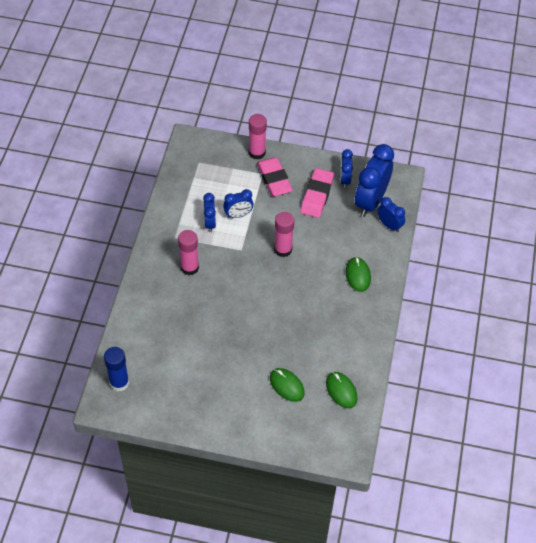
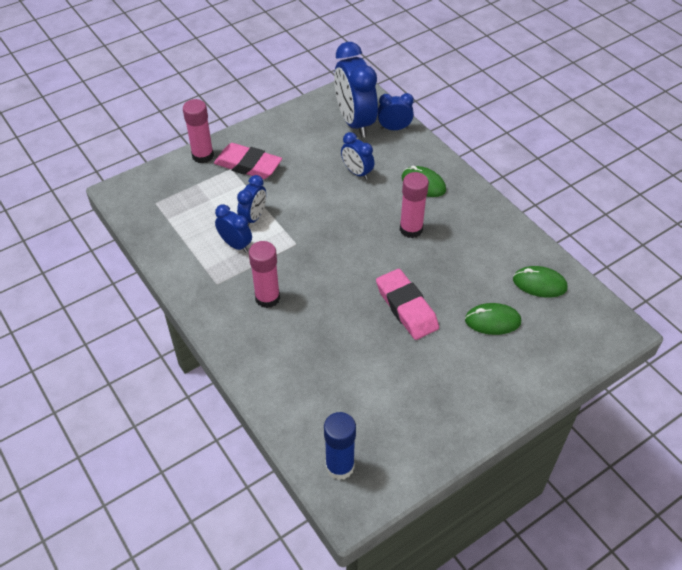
camera: 45 degrees left, 5 degrees down
pink glue stick [274,212,294,257] -> pink glue stick moved to [400,172,429,238]
pink eraser [300,168,334,218] -> pink eraser moved to [376,269,439,340]
blue clock [340,149,353,188] -> blue clock moved to [341,132,374,180]

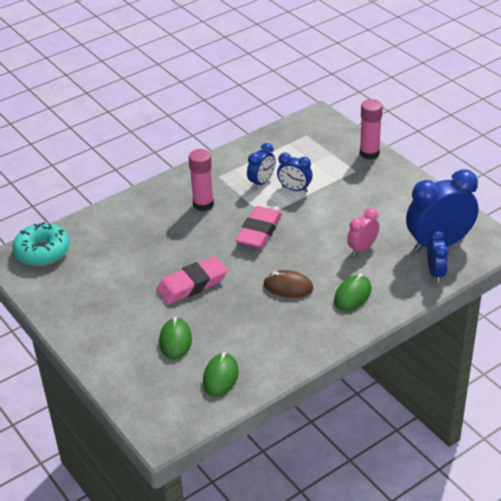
camera: 90 degrees right, 10 degrees down
pink eraser [214,143,282,179] -> pink eraser moved to [235,206,282,249]
blue glue stick [324,412,356,480] -> turquoise donut [13,222,70,266]
blue clock [341,132,374,180] -> pink clock [347,208,379,256]
pink glue stick [400,172,429,238] -> brown mouse [263,270,313,298]

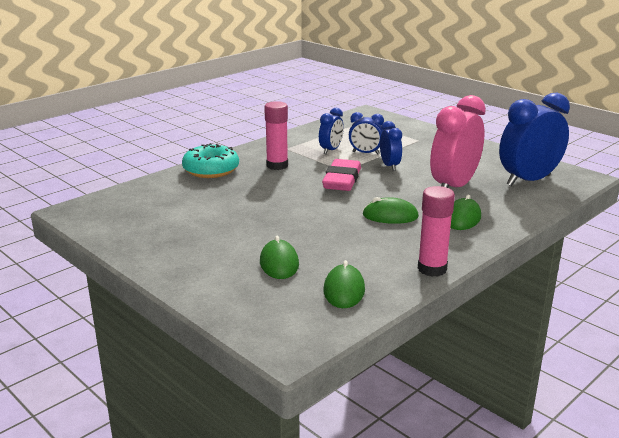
camera: 10 degrees left, 15 degrees down
turquoise donut [13,222,70,266] -> turquoise donut moved to [182,143,239,178]
pink eraser [156,256,227,305] -> none
brown mouse [263,270,313,298] -> green mouse [363,197,419,224]
pink clock [347,208,379,256] -> pink clock [430,95,486,188], size x1.91
pink glue stick [360,99,383,160] -> pink glue stick moved to [418,186,455,277]
blue clock [427,230,449,283] -> blue clock moved to [380,121,402,171]

